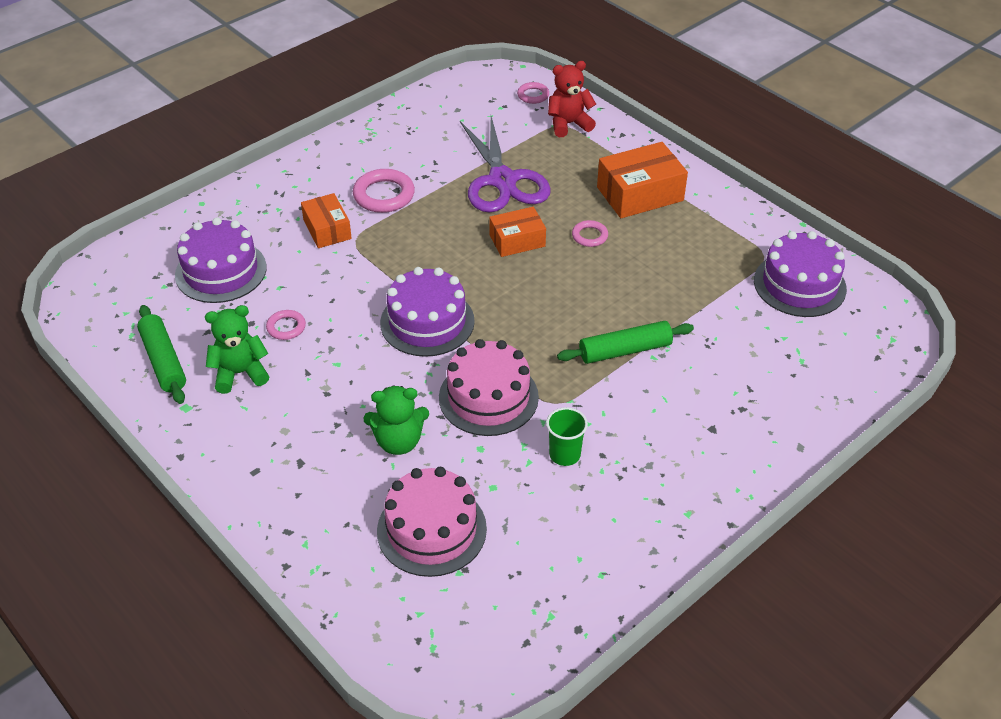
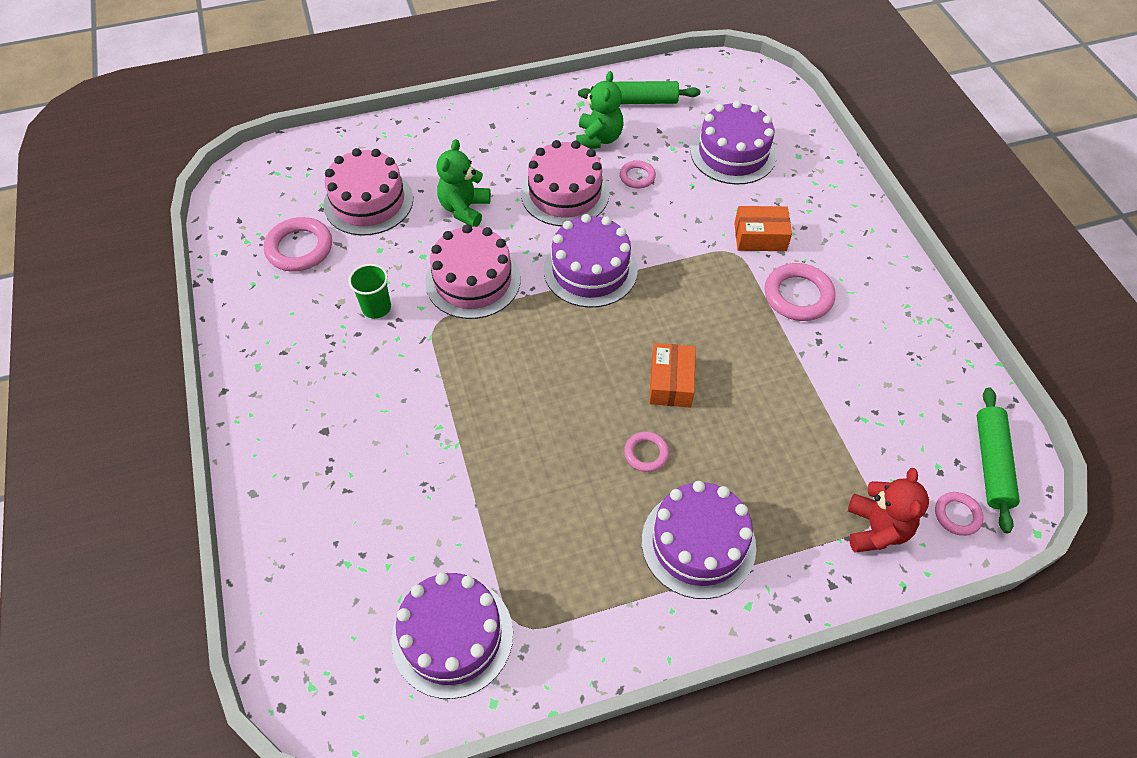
camera: 115 degrees right, 10 degrees up
purple scissors [460,116,551,212] -> none
green rolling pin [557,321,694,364] -> green rolling pin moved to [977,387,1020,533]
orange box [597,142,688,218] -> purple cake [642,481,756,599]
none -> pink ring [264,217,332,272]
none -> pink cake [521,140,609,226]

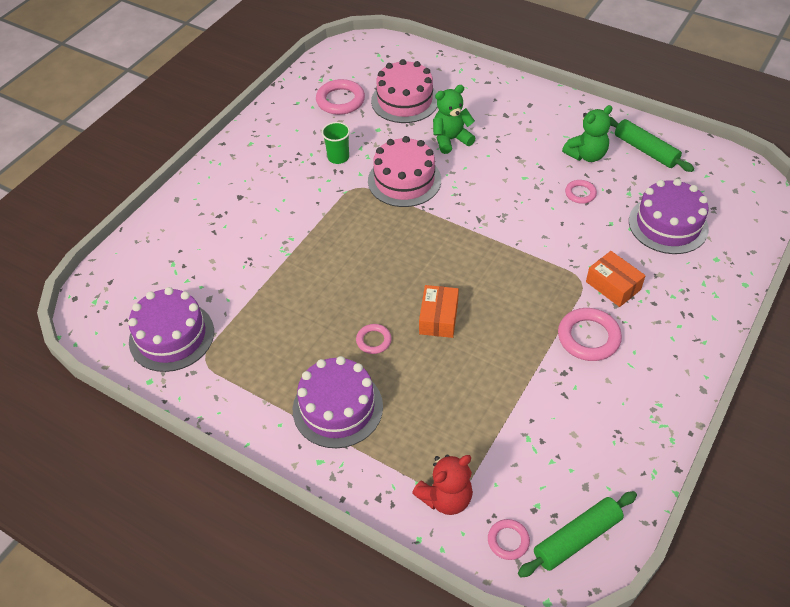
camera: 50 degrees right, 5 degrees down
pink cake [521,140,609,226] -> none
purple cake [544,214,638,308] -> none
orange box [649,343,696,408] -> orange box turned 45 degrees counterclockwise [419,285,459,338]

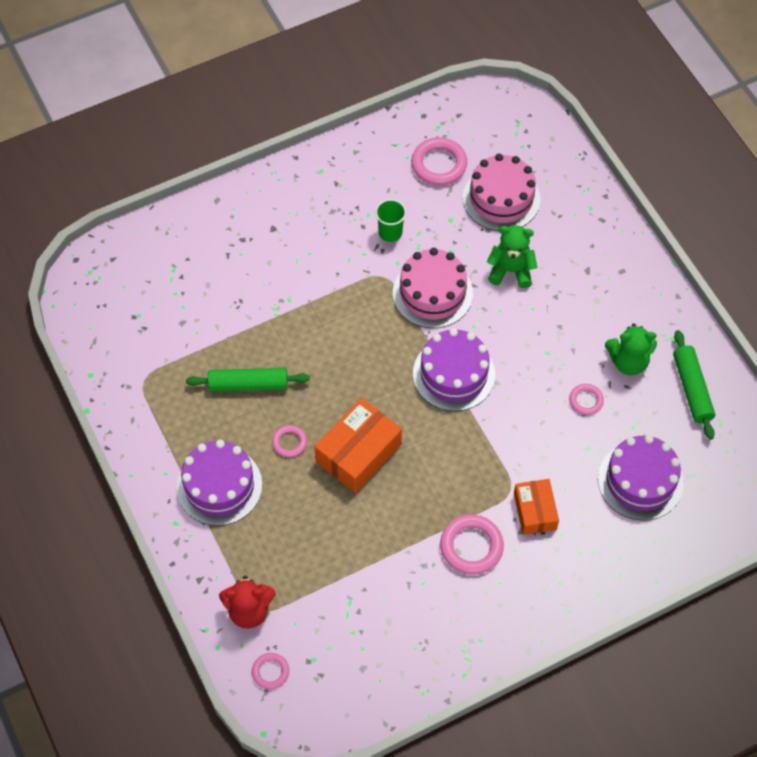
camera: 30 degrees right, 10 degrees up
purple cake [128,287,214,372] -> purple cake moved to [413,328,495,411]
orange box [419,285,459,338] -> orange box [314,398,402,493], size x1.57
green rolling pin [518,491,637,578] -> green rolling pin moved to [186,368,310,392]

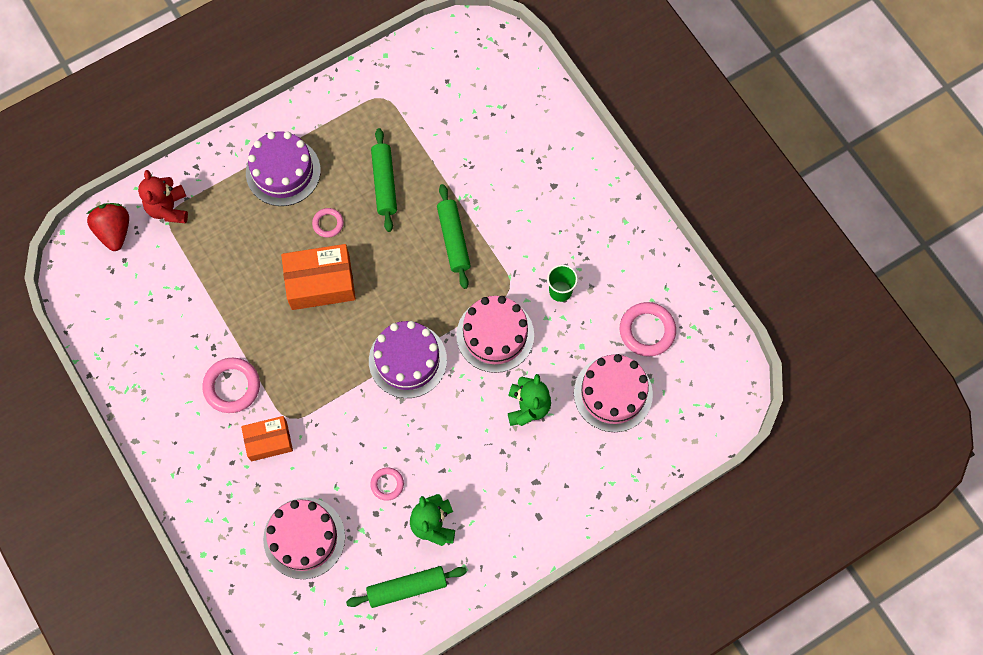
camera: 85 degrees right, 10 degrees up
pink ring [252,653,289,689] -> red strawberry [86,203,129,251]
orange box [314,398,402,493] -> orange box turned 45 degrees counterclockwise [281,244,356,310]
purple cake [598,435,684,521] -> pink cake [263,497,345,579]
none -> green rolling pin [437,184,471,289]

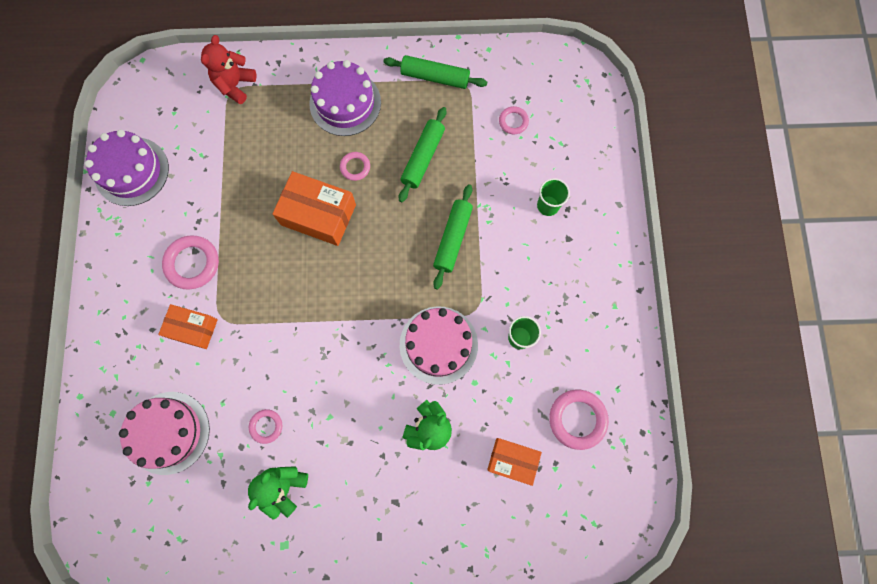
camera: 30 degrees right, 5 degrees up
red strawberry [86,203,129,251] -> none
green rolling pin [346,566,467,608] -> green rolling pin moved to [383,55,487,89]
purple cake [369,321,447,398] -> purple cake moved to [85,130,169,206]
pink cake [574,354,653,432] -> orange box [487,438,542,486]
none -> pink ring [499,106,529,134]
none -> green cup [537,178,570,216]

